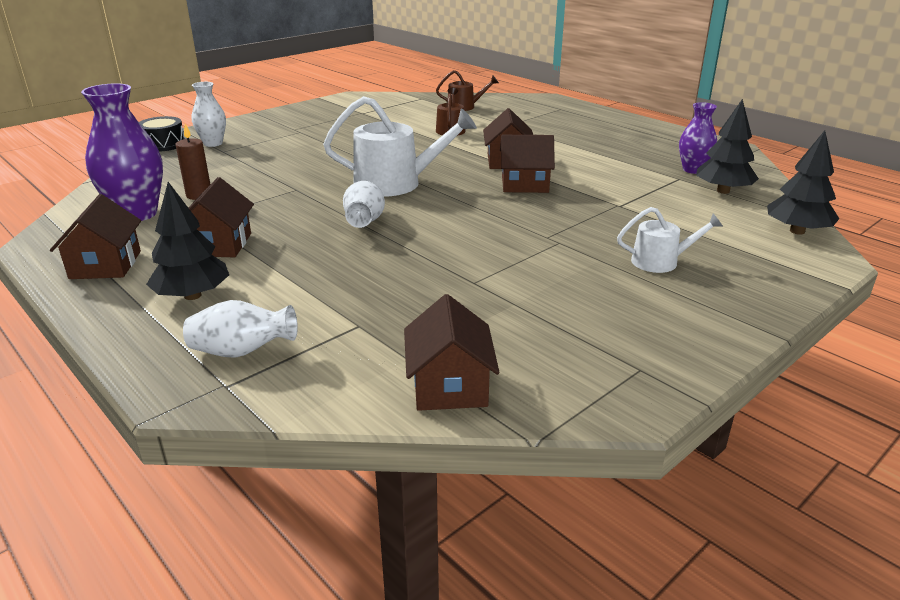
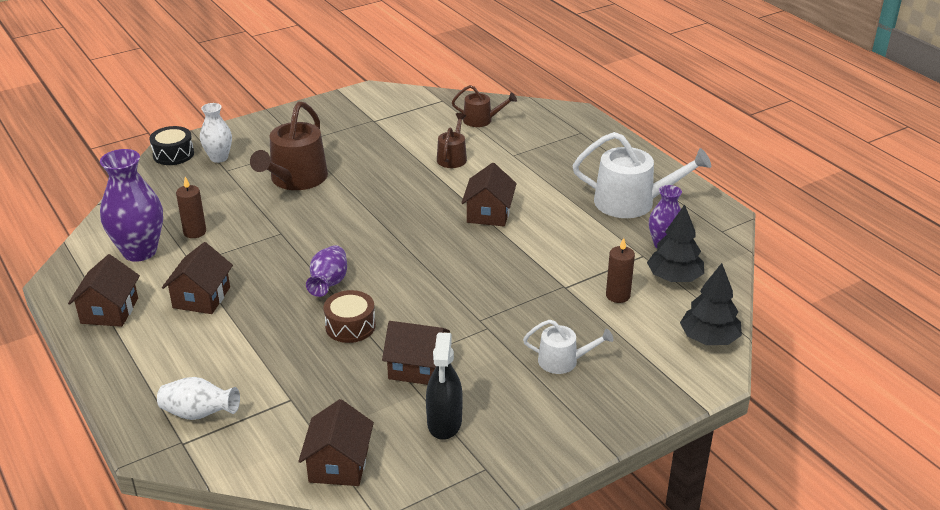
camera: 10 degrees right, 5 degrees up
black tree [146,182,229,300] -> none
white watering can [323,96,477,197] -> white watering can moved to [573,132,711,218]
white vase [343,181,385,228] -> purple vase [306,245,347,297]
brown house [500,135,555,193] -> brown house moved to [382,321,450,385]
none -> brown watering can [250,101,328,190]
none -> brown drum [323,290,376,343]
none -> black spray bottle [426,333,463,440]
none -> brown candle [606,238,635,303]

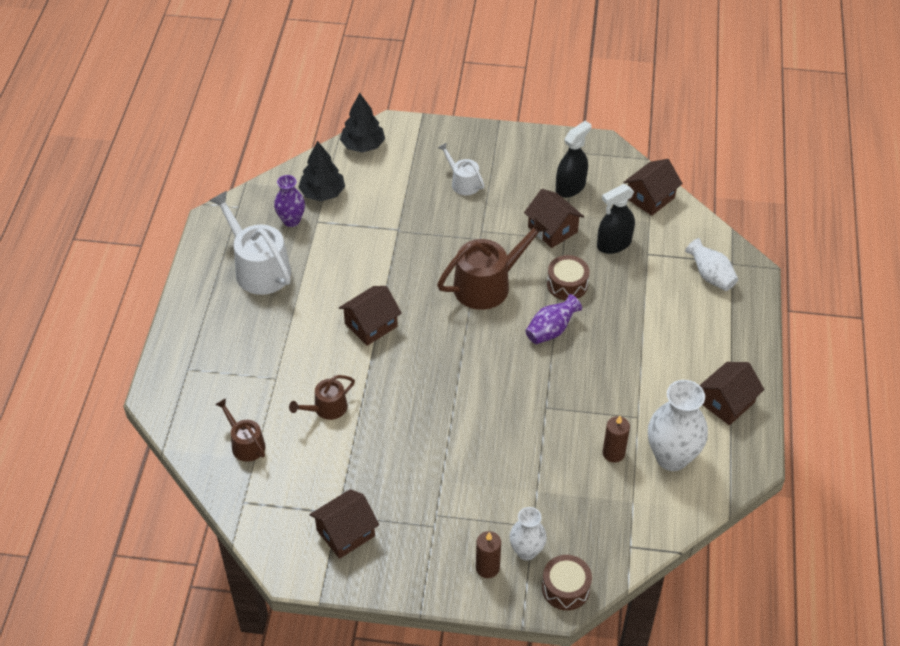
camera: 140 degrees left, 15 degrees up
purple vase [100,149,163,262] -> white vase [648,380,708,471]
black drum [149,126,194,165] -> brown drum [542,555,592,610]
brown house [162,242,233,314] -> brown house moved to [309,489,379,559]
brown watering can [250,101,328,190] -> brown watering can moved to [437,216,550,310]
brown candle [606,238,635,303] -> brown candle moved to [476,531,501,578]
none -> black spray bottle [597,184,635,254]

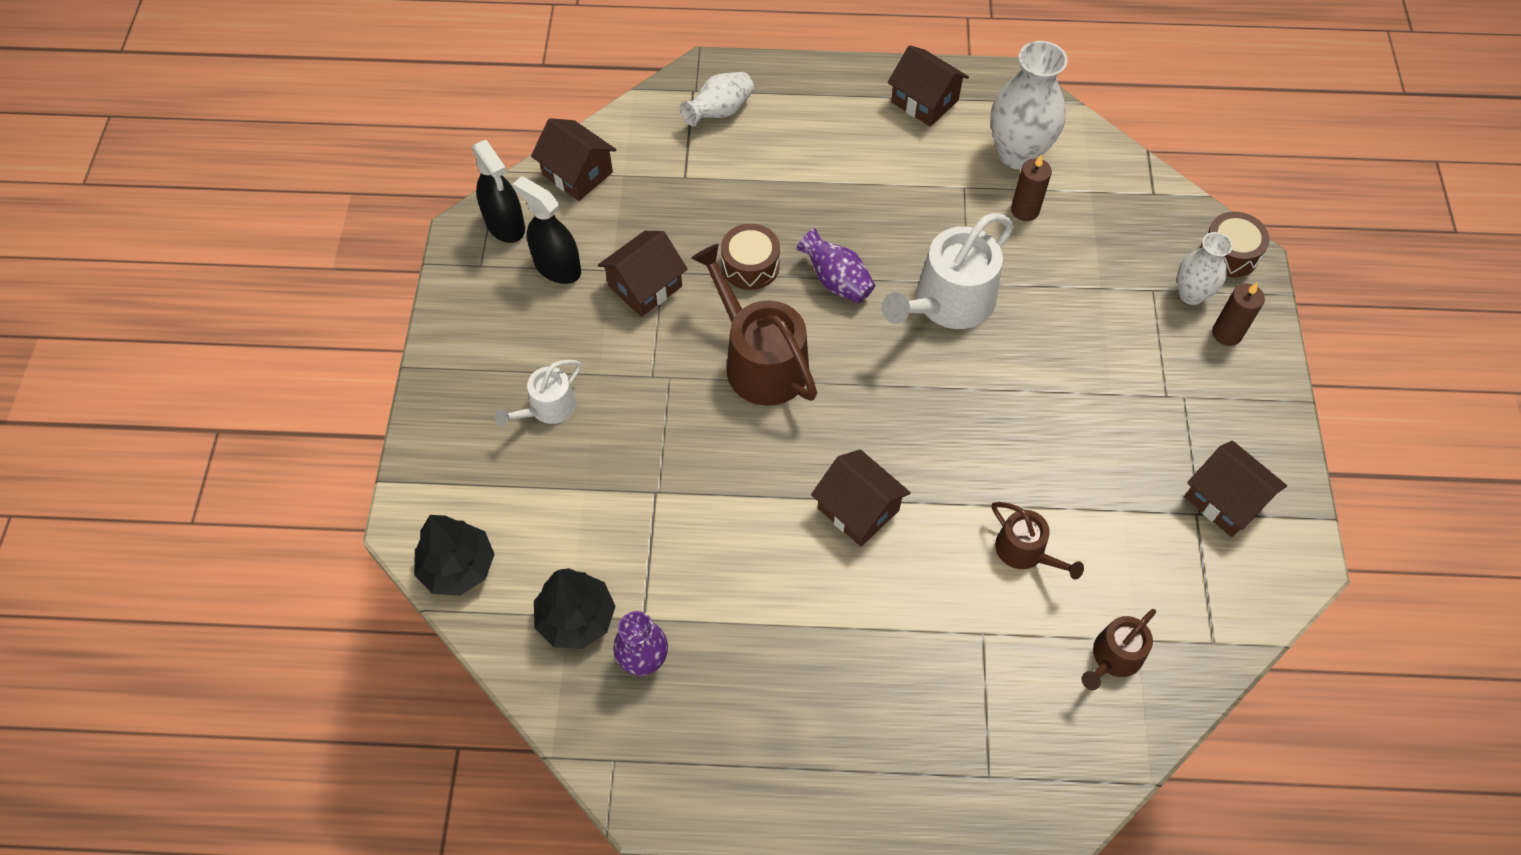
camera: 95 degrees left, 10 degrees up
white watering can [209,191,291,295] -> white watering can moved to [882,213,1014,329]
black spray bottle [597,184,635,254] -> black spray bottle moved to [472,140,525,243]

